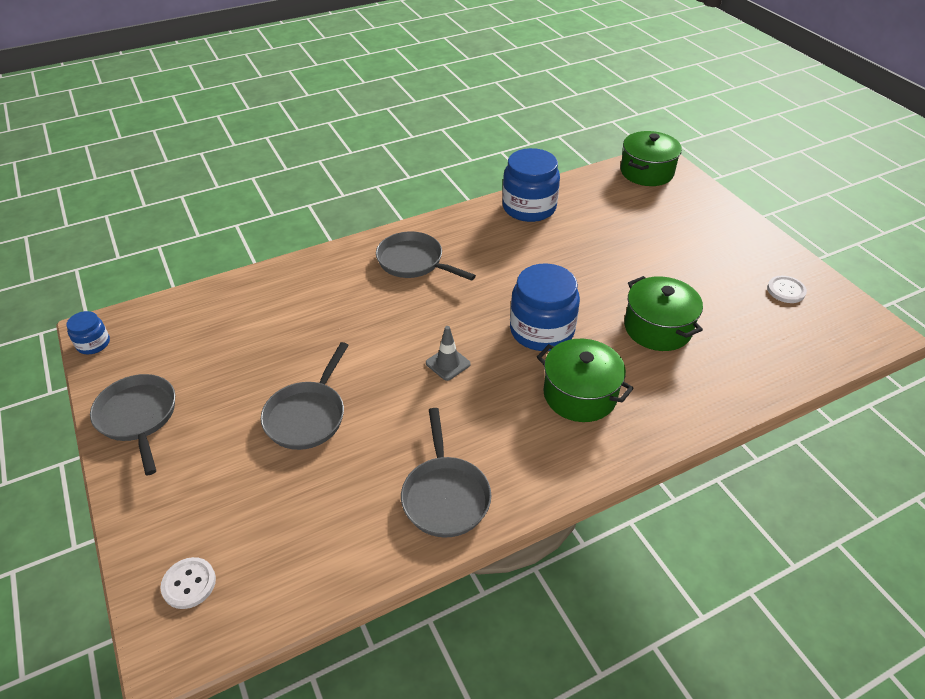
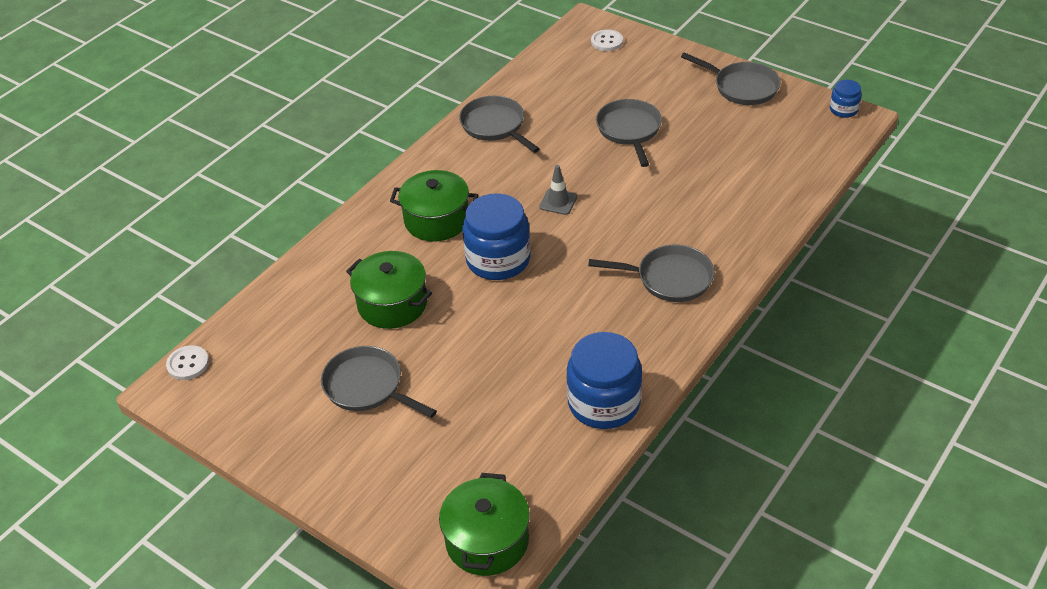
camera: 155 degrees right, 0 degrees up
white button [767,276,807,303] -> white button moved to [166,345,209,380]
none -> grey pan [321,346,437,418]

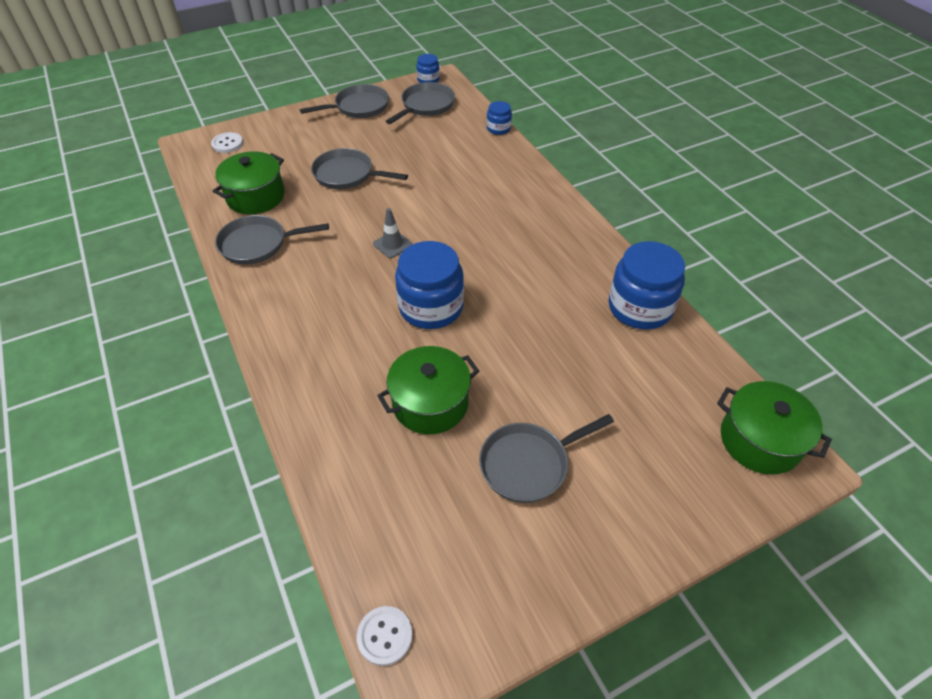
camera: 65 degrees left, 5 degrees up
green pot [390,170,478,241] -> green pot moved to [213,151,285,214]
grey pan [588,245,715,302] -> grey pan moved to [386,82,455,124]
none -> blue jar [487,101,512,135]

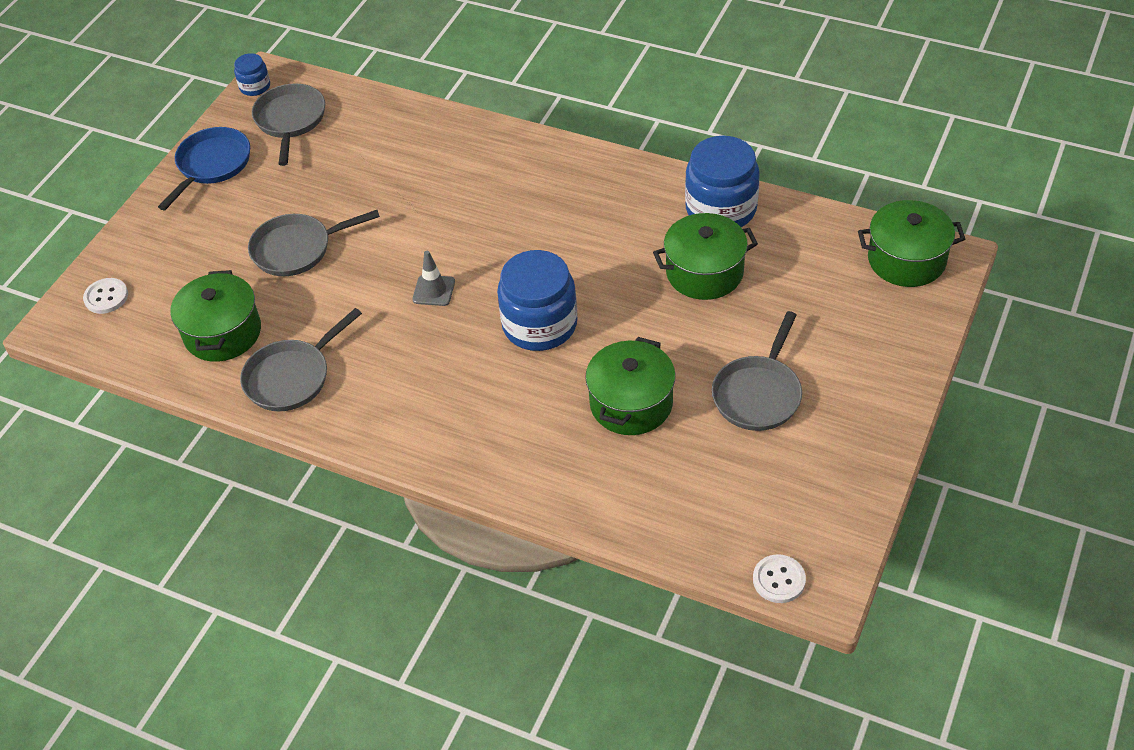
camera: 35 degrees left, 0 degrees up
grey pan [300,84,389,118] -> blue pan [158,127,250,210]
blue jar [487,101,512,135] -> none
none -> green pot [653,213,758,300]

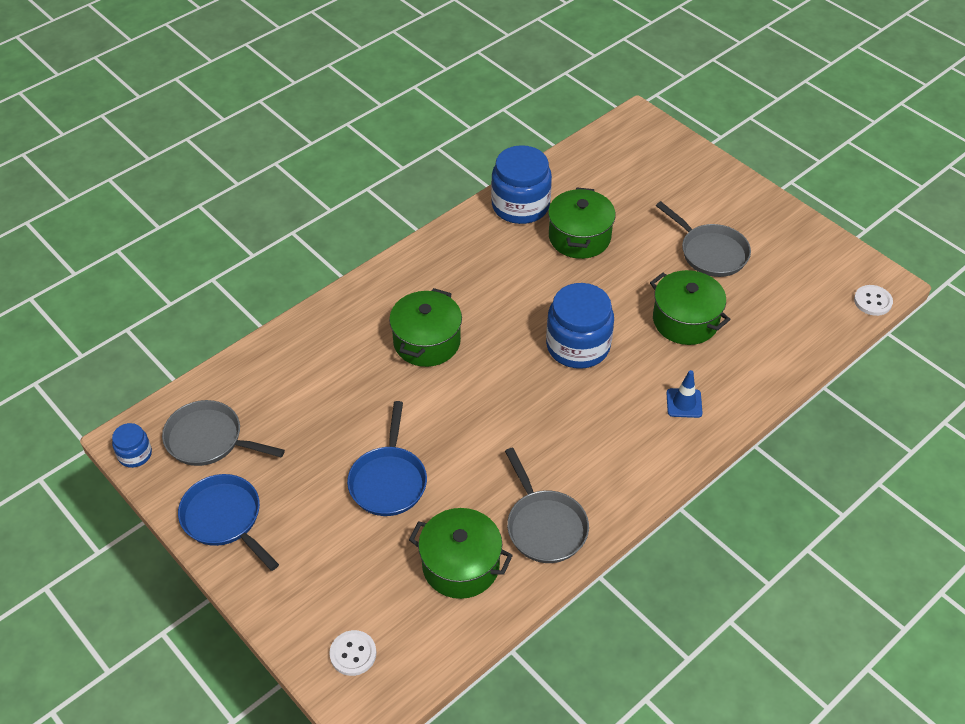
camera: 70 degrees left, 0 degrees up
grey pan [248,210,380,276] -> blue pan [347,401,427,516]
grey traffic cone [412,251,455,306] -> none
green pot [858,200,965,287] -> green pot moved to [389,288,462,367]
none -> blue traffic cone [666,370,703,418]

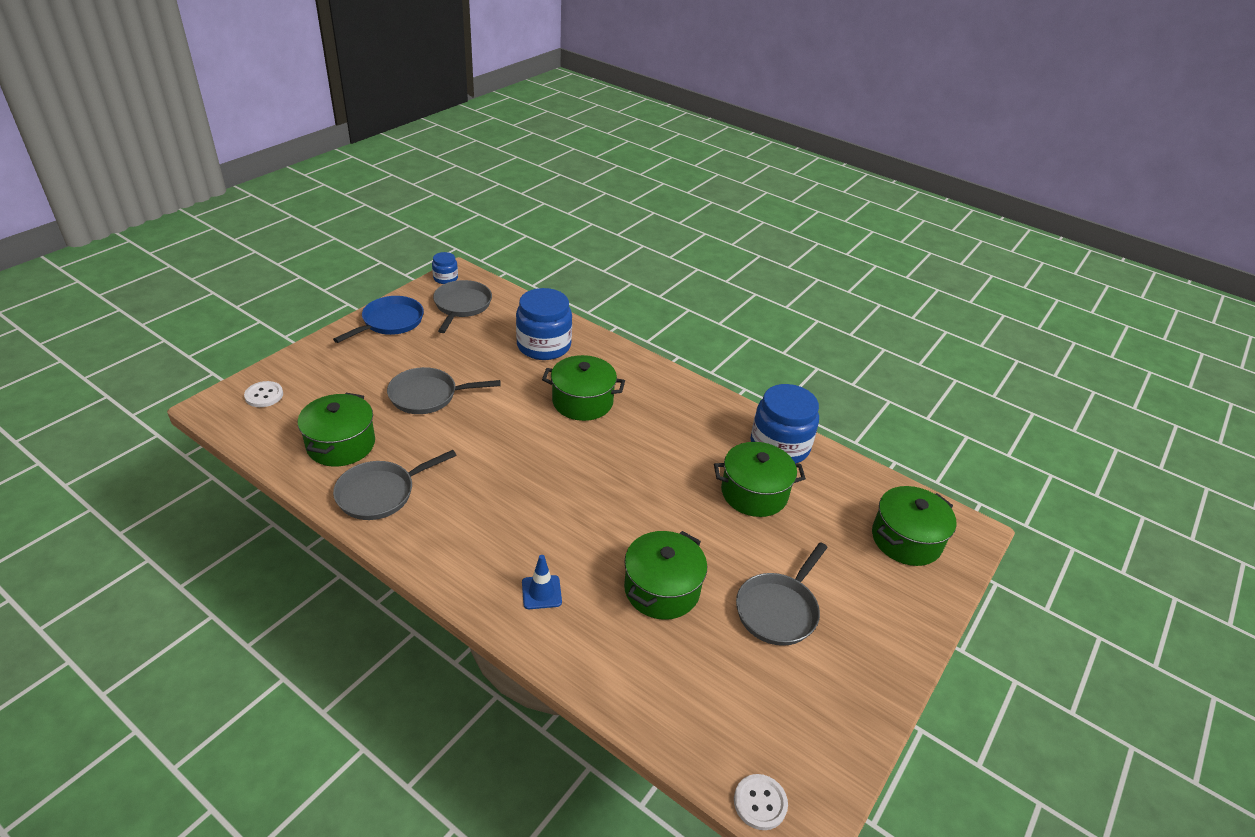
camera: 75 degrees right, 10 degrees down
blue pan [347,401,427,516] -> grey pan [387,367,501,414]
blue jar [546,283,614,369] -> blue jar moved to [516,288,572,360]
none -> green pot [872,486,957,566]

